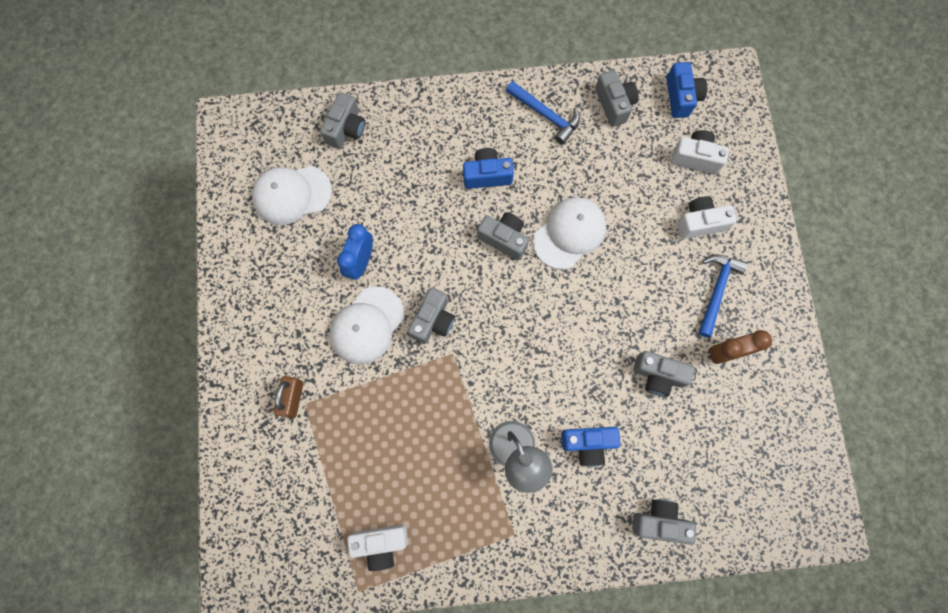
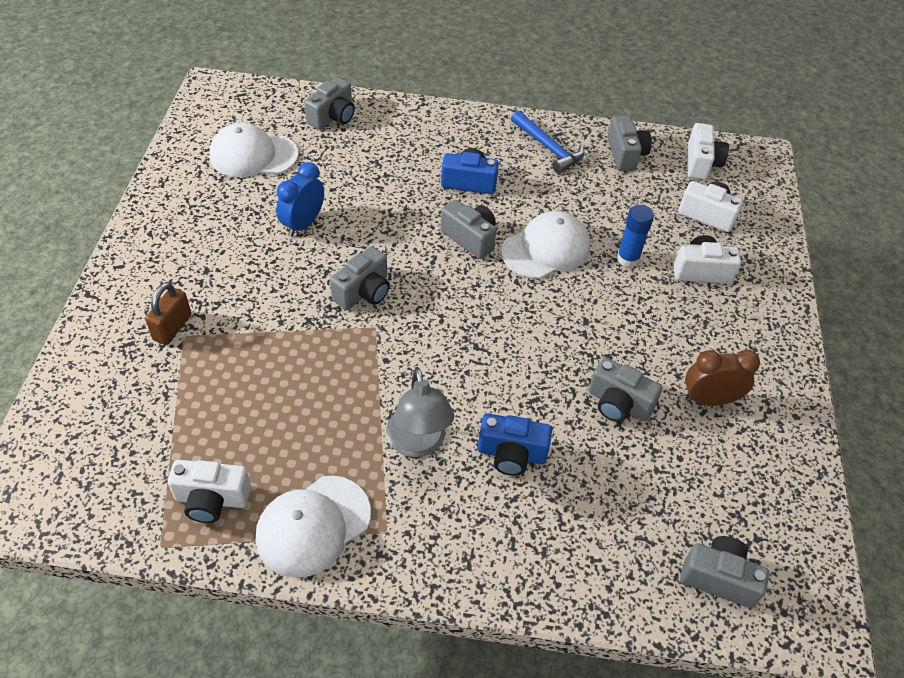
camera: 10 degrees right, 25 degrees down
white cap [330,286,404,364] -> white cap moved to [256,476,371,578]
grey camera [632,499,696,545] -> grey camera moved to [680,536,769,608]
blue camera [667,62,707,118] -> white camera [688,123,729,179]
blue hammer [698,254,748,338] -> none
none -> blue glue stick [617,205,654,268]

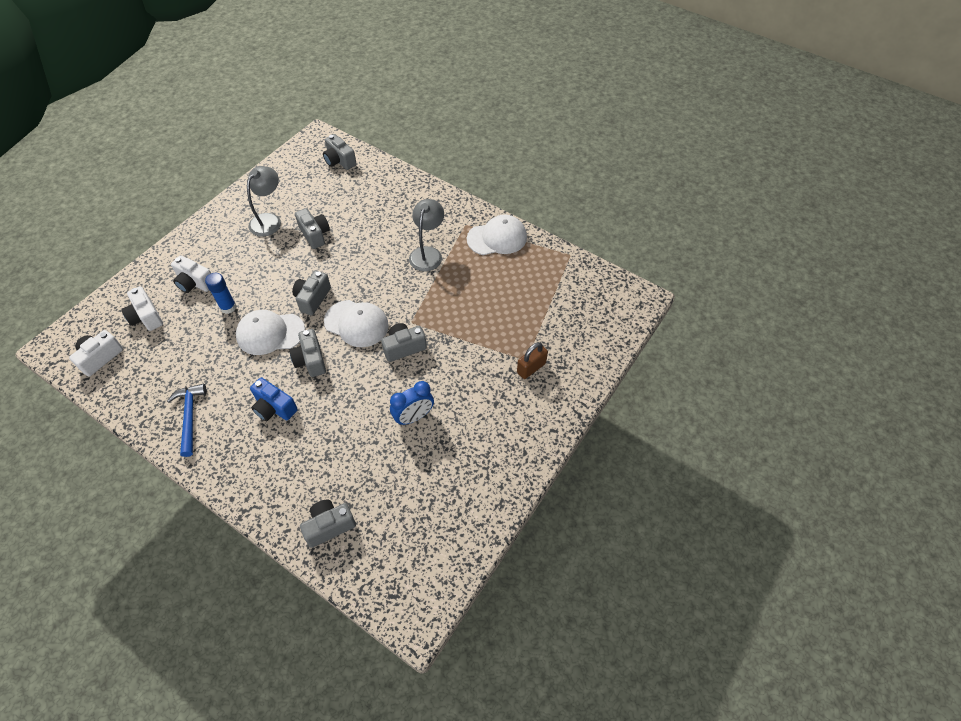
camera: 150 degrees left, 5 degrees up
white camera [168,460,251,523] -> none
white cap [209,123,298,177] -> white cap moved to [324,300,389,347]
blue camera [478,413,552,476] -> none
grey camera [607,115,652,171] -> grey camera moved to [292,271,331,315]
brown clock [685,350,760,406] -> grey lamp [247,166,281,237]

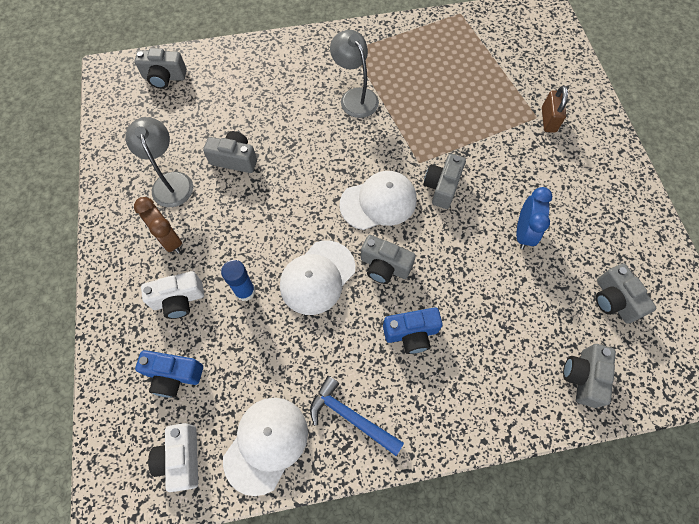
camera: 45 degrees left, 10 degrees up
white camera [121,286,163,331] -> blue camera [135,350,203,398]
grey camera [292,271,331,315] -> grey camera moved to [596,263,657,324]
white cap [467,215,527,255] -> white cap moved to [223,398,308,496]
none -> brown clock [134,197,182,253]

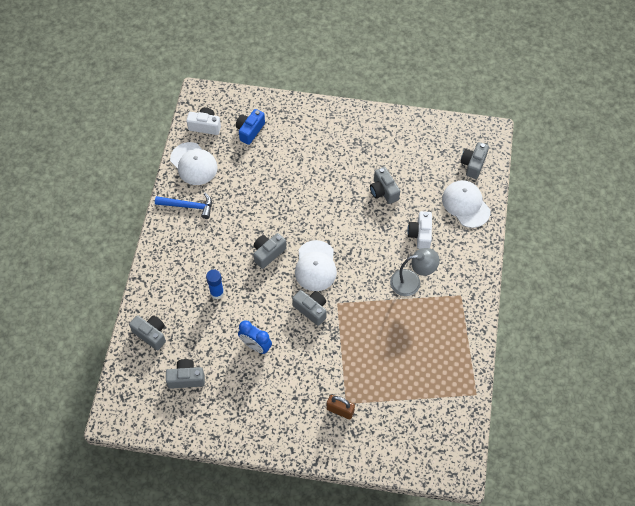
camera: 110 degrees right, 5 degrees down
grey lamp [125,117,193,207] -> none
brown clock [134,197,182,253] -> none
white camera [141,271,204,319] -> white camera moved to [407,211,432,249]
grey camera [203,131,257,173] -> grey camera turned 120 degrees clockwise [370,167,400,204]
blue glue stick [221,260,255,301] -> blue glue stick moved to [206,269,224,299]
white cap [280,241,355,315] -> white cap moved to [442,180,490,228]
blue hammer [310,376,404,456] -> blue hammer turned 45 degrees clockwise [155,193,212,219]
blue camera [383,307,443,354] -> none

